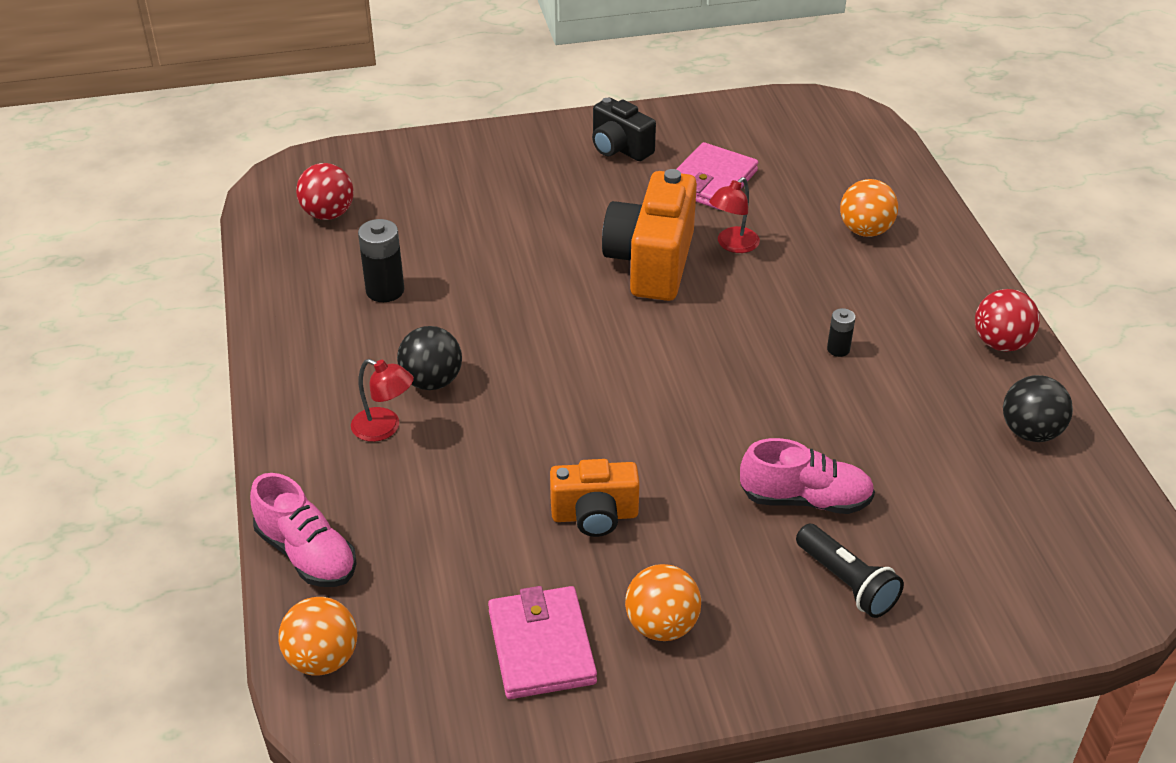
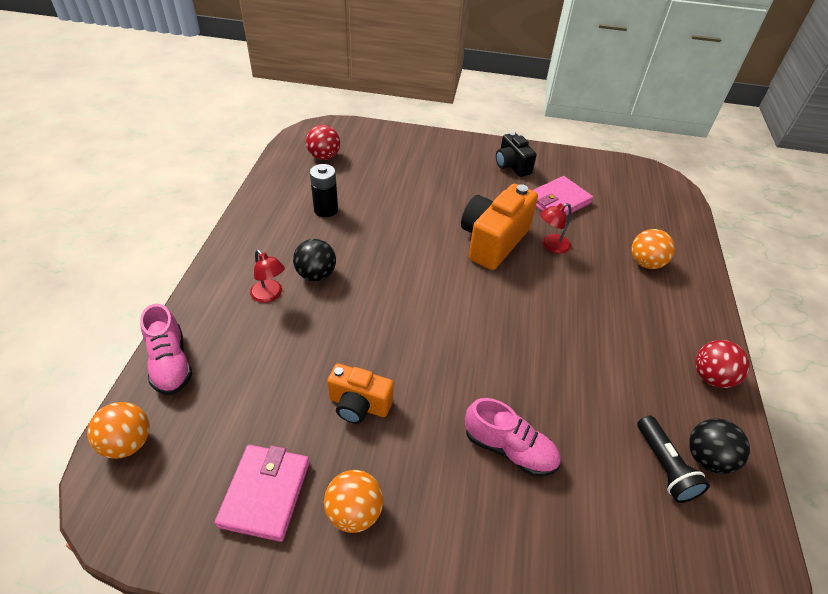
camera: 20 degrees right, 5 degrees up
black flashlight [796,524,904,618] -> black flashlight moved to [637,416,710,503]
black battery [827,308,855,357] -> none

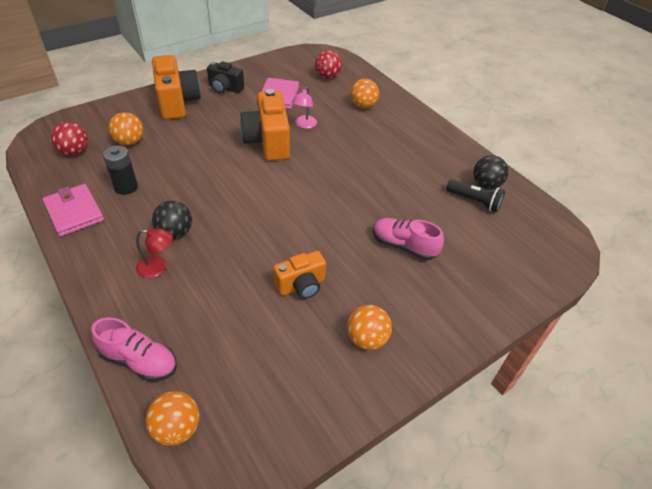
camera: 45 degrees left, 0 degrees up
pink wallet [215,445,310,542] -> pink wallet moved to [42,184,104,237]
pink shoe [465,398,561,477] -> pink shoe turned 135 degrees counterclockwise [373,218,444,260]
red lamp [540,203,571,254] -> pink lamp [292,87,317,129]
red ball [695,340,750,388] -> red ball moved to [315,50,342,79]
none -> orange ball [109,112,143,145]
none -> orange camera [152,55,201,120]

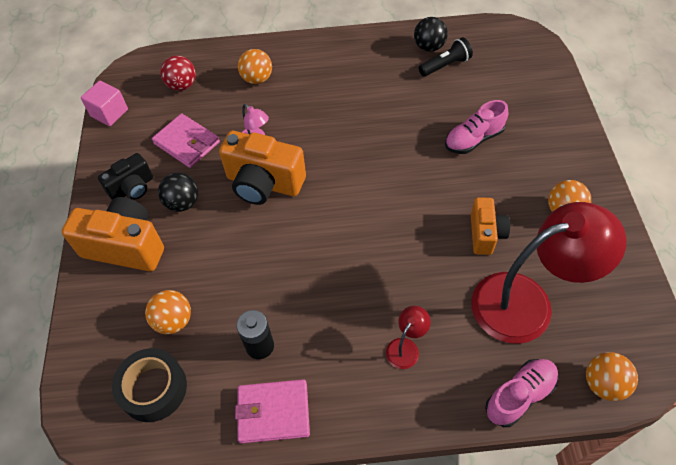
camera: 55 degrees left, 10 degrees up
red ball [51,122,88,156] -> black tape [112,348,187,422]
black ball [152,201,192,239] -> black ball moved to [158,173,198,212]
none -> pink cube [81,81,128,126]
none -> red lamp [471,202,627,344]

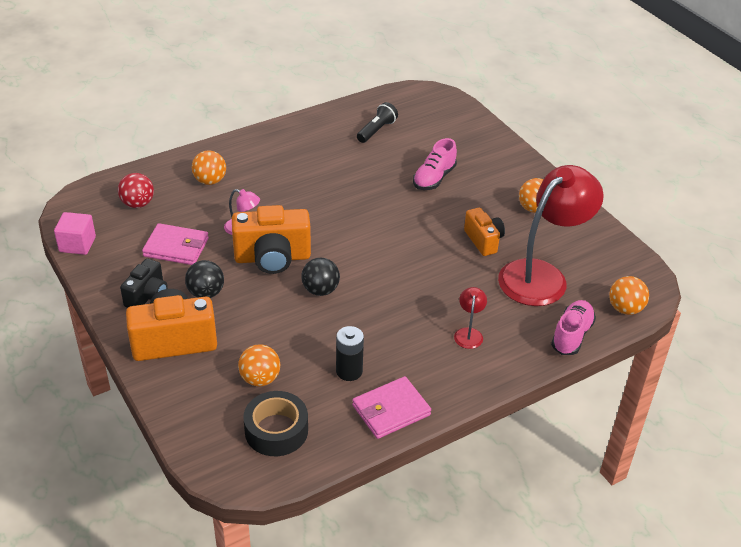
camera: 30 degrees left, 15 degrees down
black ball [414,17,448,52] -> black ball moved to [301,257,340,296]

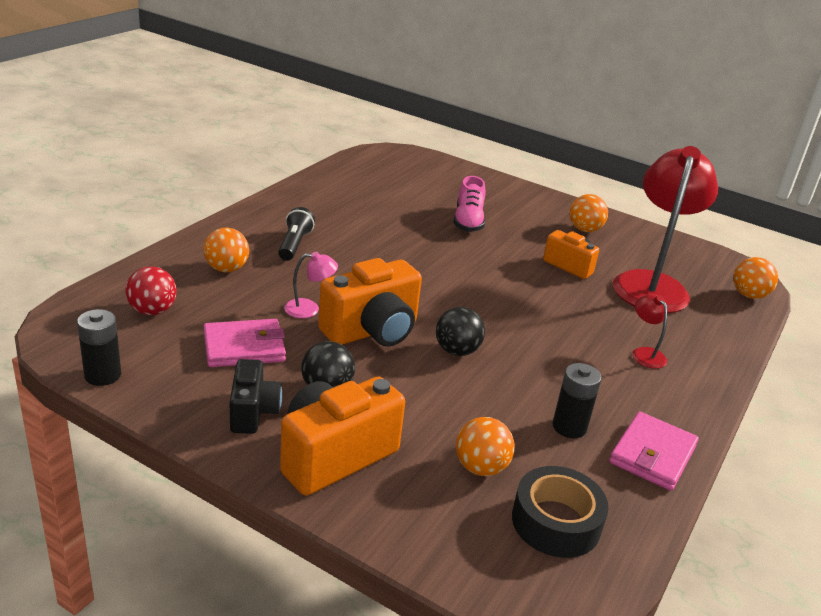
camera: 30 degrees left, 10 degrees down
pink cube [54,212,96,255] -> black battery [77,309,121,386]
black flashlight [357,102,398,143] -> black flashlight moved to [278,207,315,261]
pink shoe [551,300,596,355] -> none

